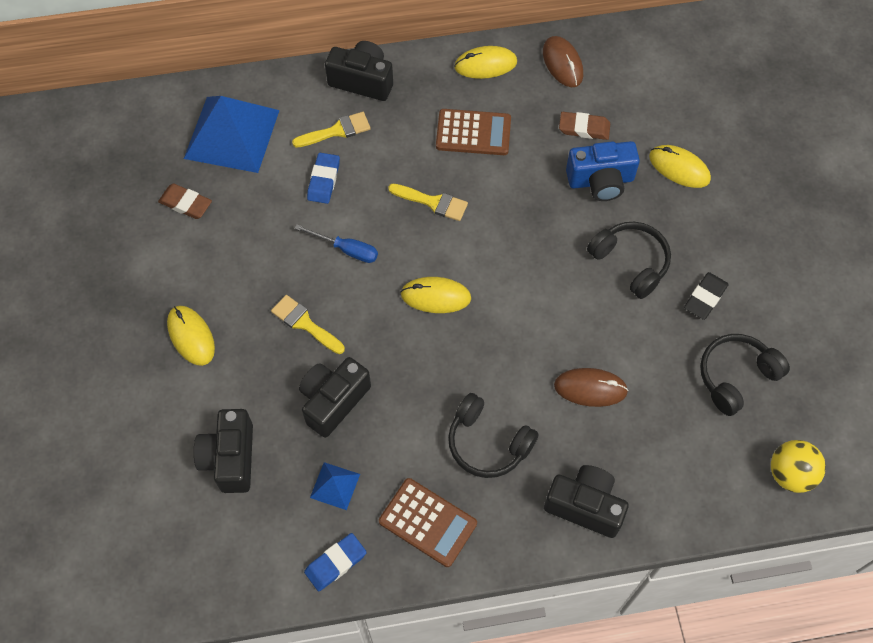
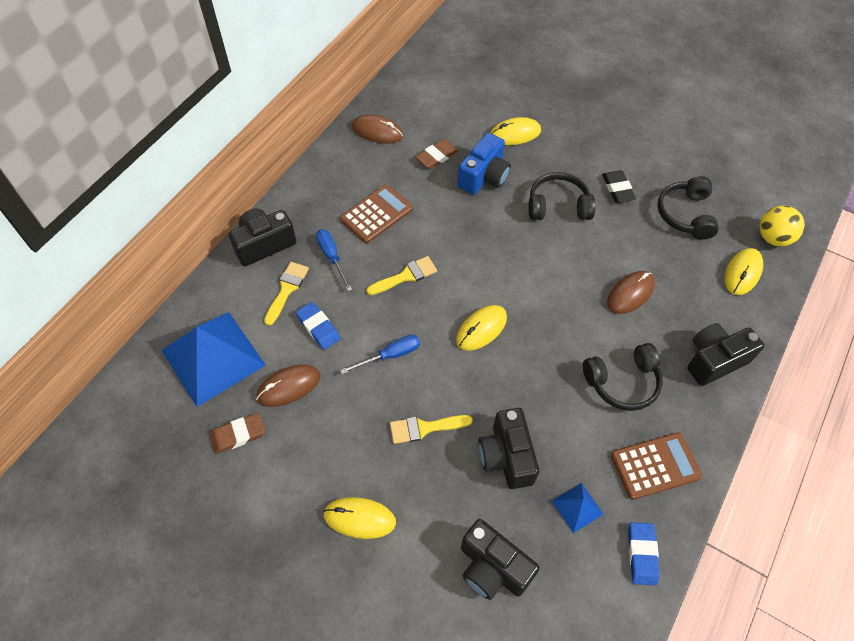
camera: 50 degrees left, 5 degrees down
yellow mouse [454,46,517,79] -> yellow mouse moved to [724,248,763,295]
none -> brown mouse [256,365,320,407]
none -> blue screwdriver [316,229,352,291]

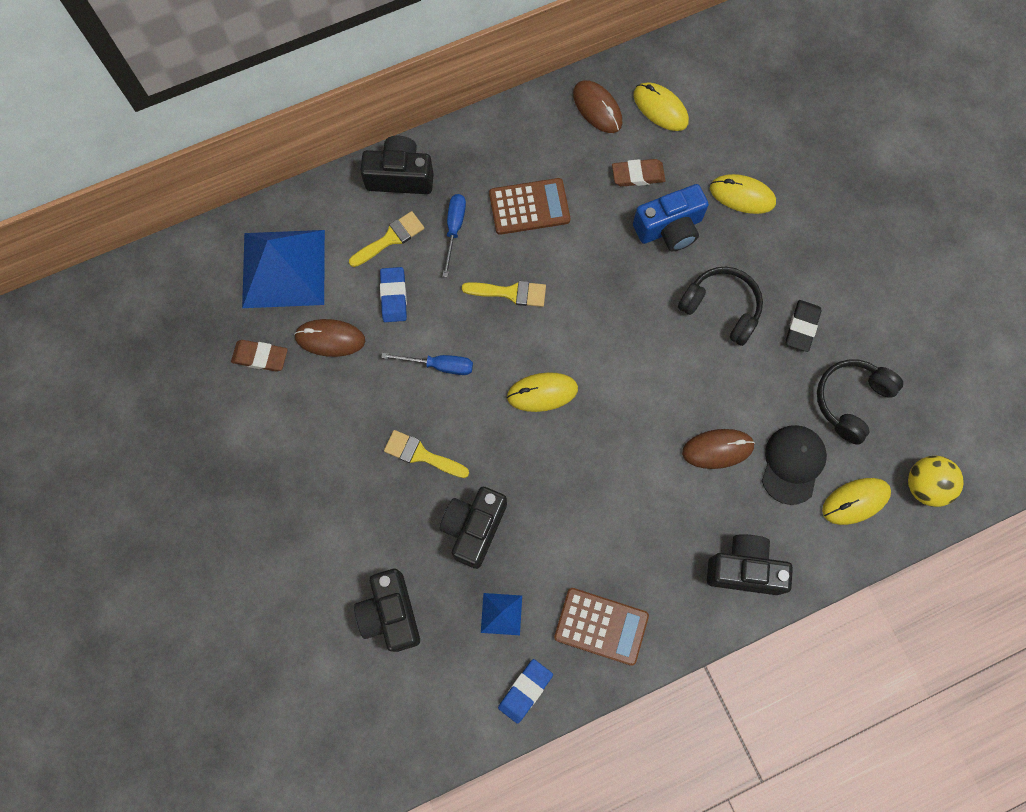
camera: 35 degrees right, 15 degrees up
yellow mouse [323,497,396,539] -> yellow mouse moved to [633,82,689,131]
black headphones [583,343,663,411] -> none
none -> black cap [762,425,827,505]

